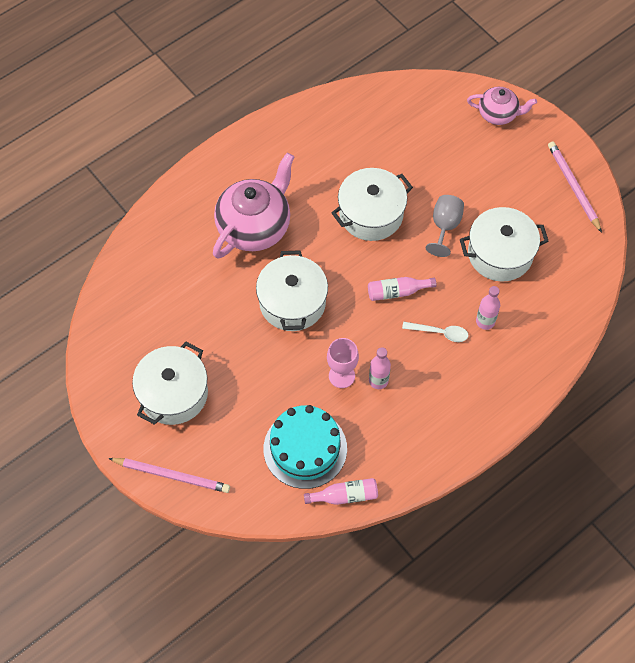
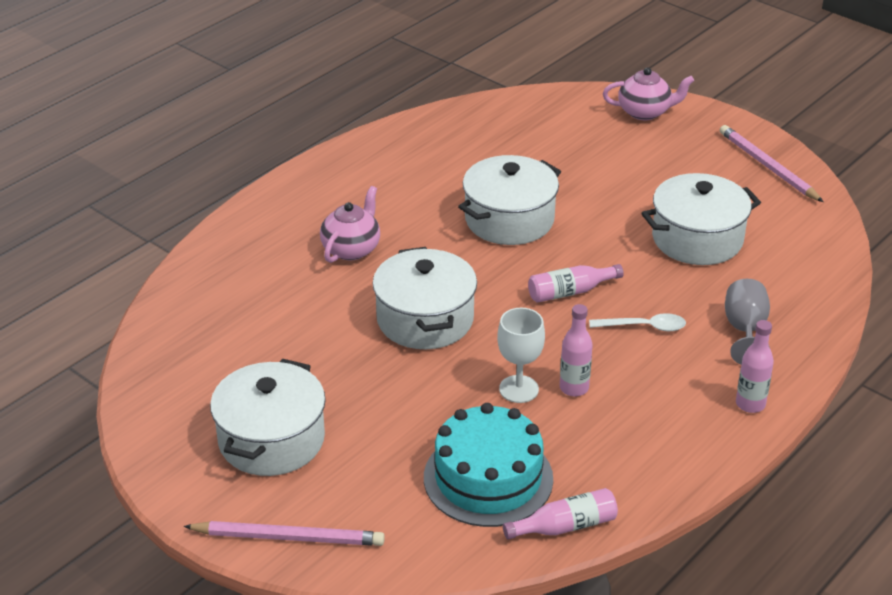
camera: 10 degrees left, 25 degrees down
pink teapot [213,153,294,259] -> pink teapot [320,186,380,263], size x0.57
pink goblet [327,338,359,388] -> white goblet [497,308,545,403]
grey goblet [426,195,464,257] -> grey goblet moved to [725,279,770,365]
pink bottle [476,286,500,330] -> pink bottle moved to [736,320,774,413]

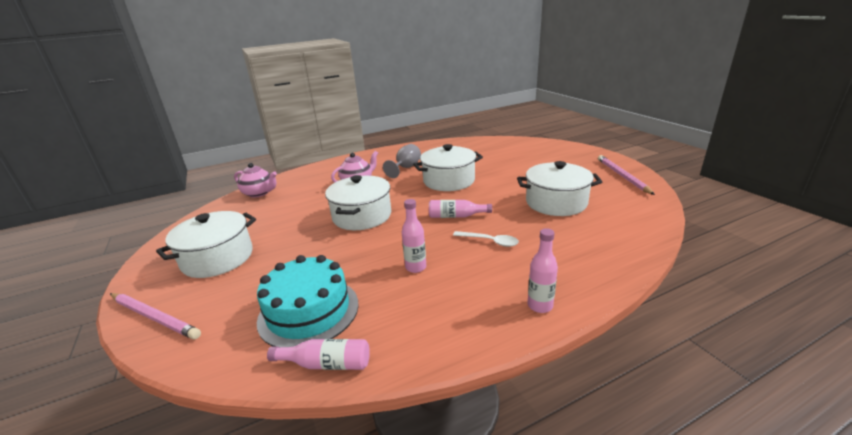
camera: 25 degrees right, 10 degrees down
white goblet [497,308,545,403] -> none
pink teapot [603,67,694,120] -> pink teapot moved to [234,163,277,198]
grey goblet [725,279,770,365] -> grey goblet moved to [383,144,421,178]

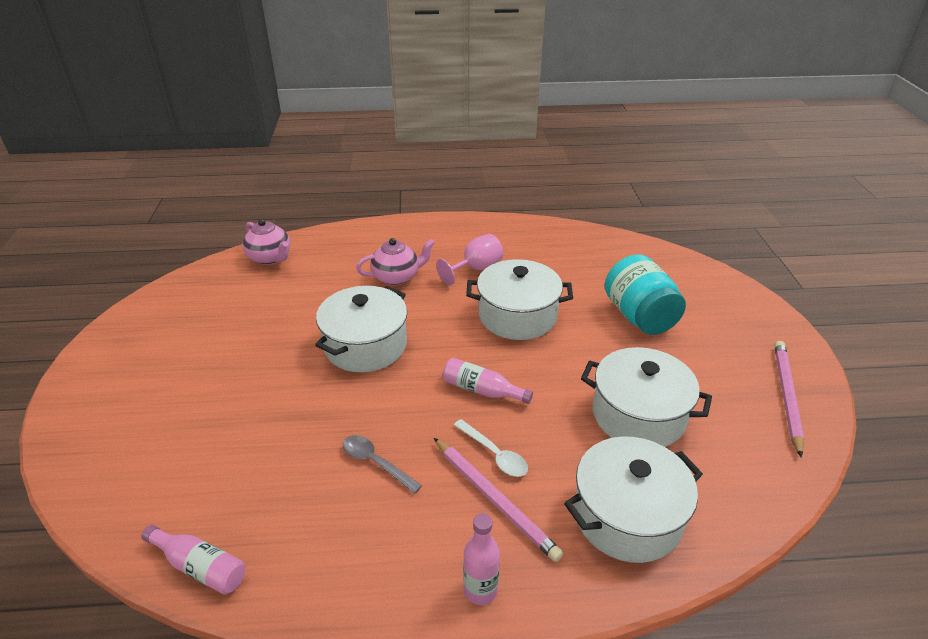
camera: 20 degrees right, 10 degrees up
pink pencil [110,293,201,339] -> pink pencil moved to [434,438,563,562]
white pot [156,211,256,278] -> white pot moved to [564,436,703,563]
turquoise cake [257,255,359,347] -> none
grey goblet [383,144,421,178] -> pink goblet [436,234,503,286]
pink bottle [402,199,426,273] -> grey spoon [342,435,422,494]
none -> turquoise jar [605,254,686,335]

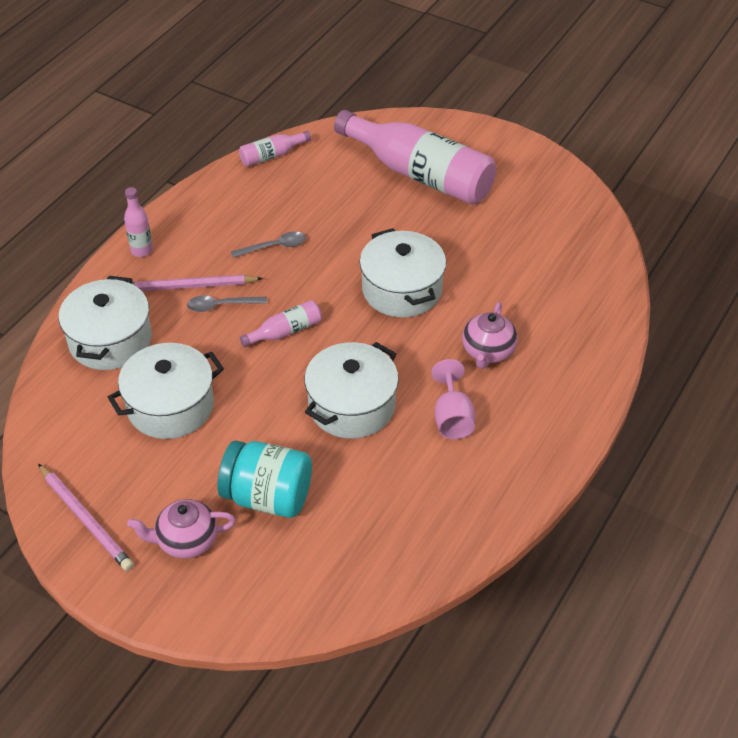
camera: 125 degrees right, 10 degrees up
pink teapot [242,219,290,265] -> pink teapot moved to [127,499,236,559]
white spoon [454,419,528,477] -> grey spoon [187,296,267,312]
none -> pink bottle [334,110,496,205]

